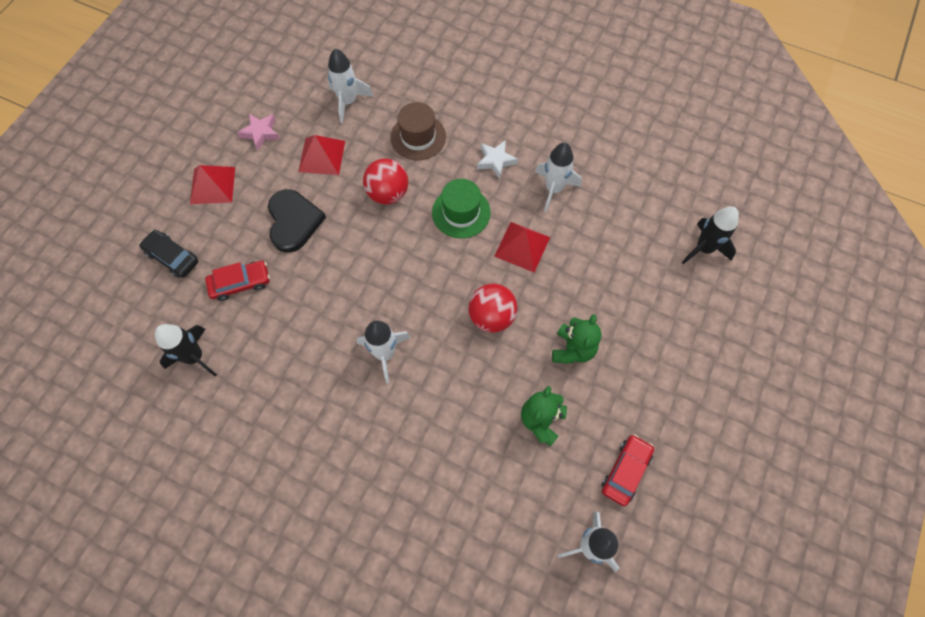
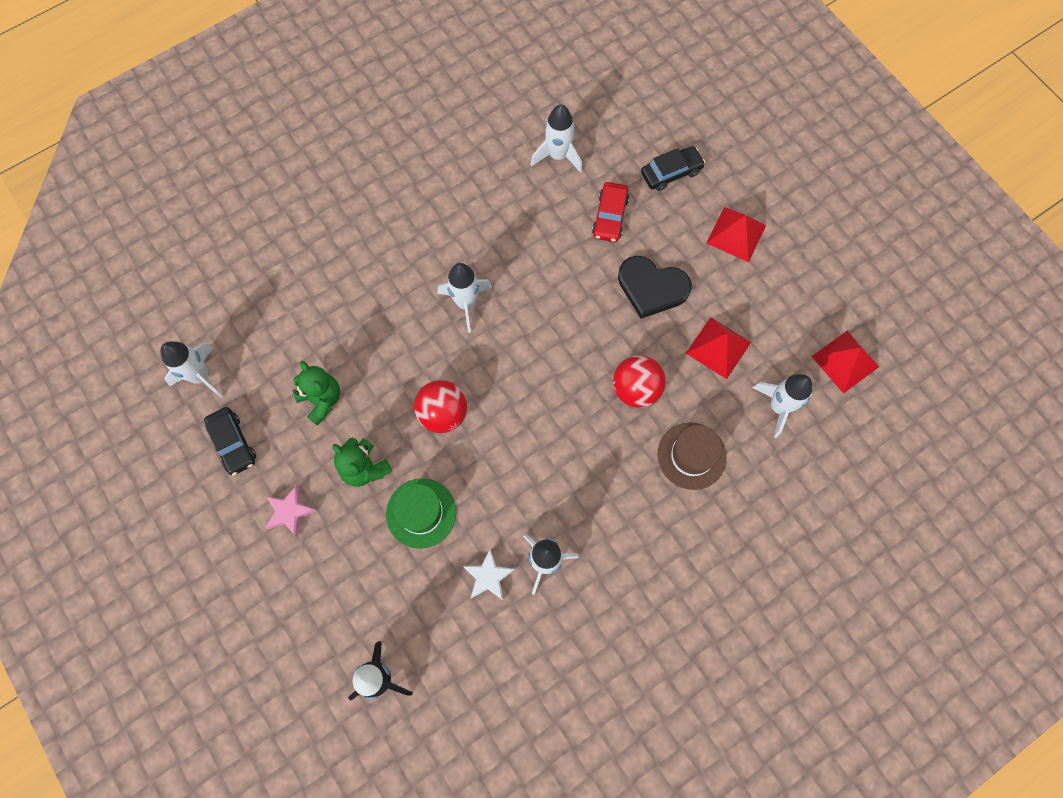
camera: 120 degrees right, 5 degrees up
black rocket [155,324,217,377] -> white rocket [531,105,582,173]
pink star [237,114,280,151] -> pink star moved to [265,485,317,537]
green hat [432,179,491,238] -> green hat moved to [386,478,456,549]
white star [477,140,518,179] -> white star moved to [463,549,515,600]
red pyramid [494,222,550,272] -> red pyramid moved to [811,331,879,394]
red car [602,434,654,506] -> black car [204,407,256,476]

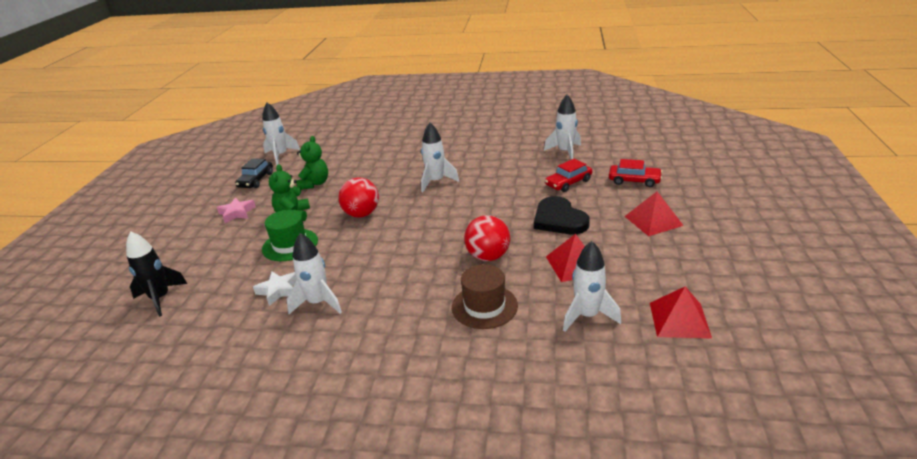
camera: 45 degrees right, 40 degrees down
black car [641,146,705,191] -> red car [609,159,662,187]

